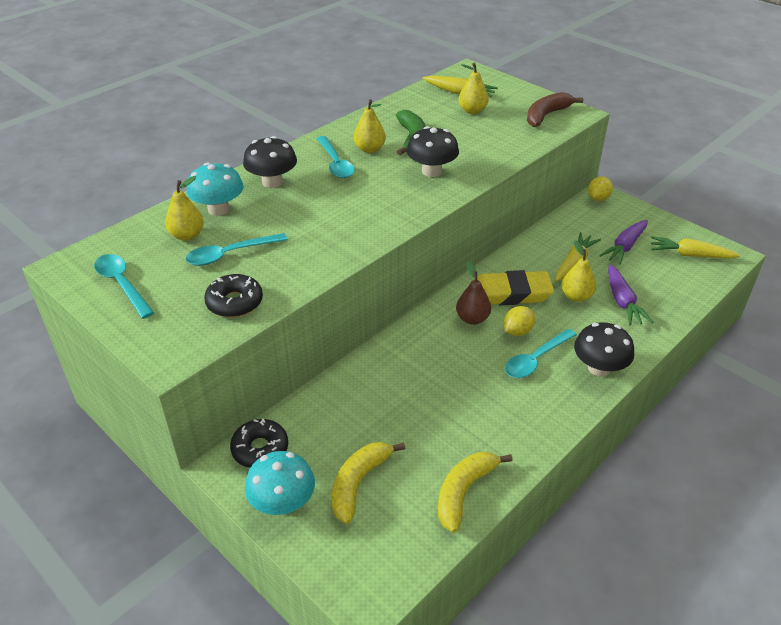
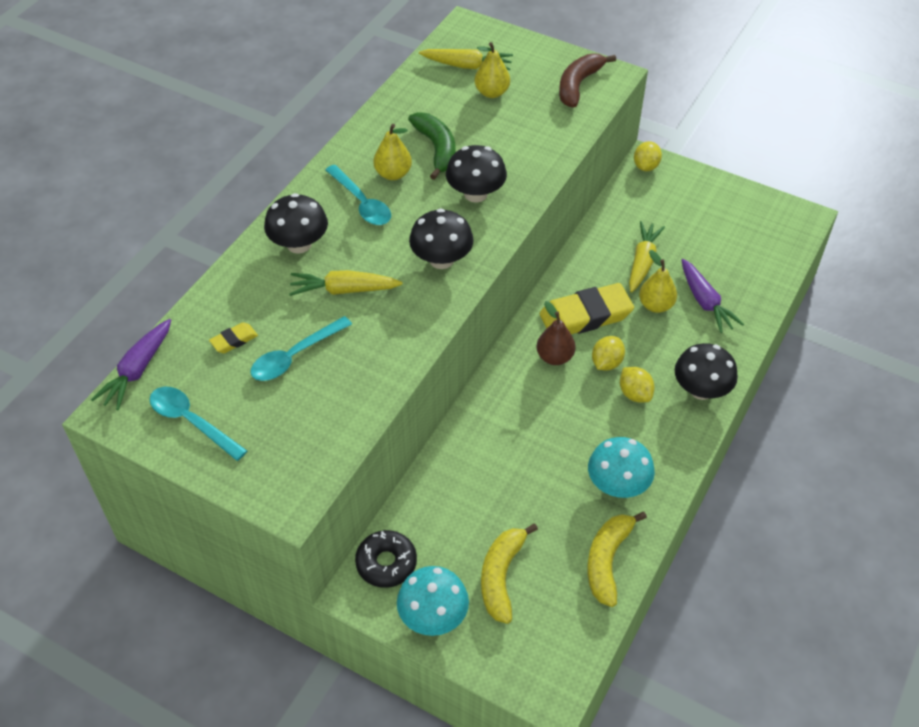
camera: 15 degrees left, 10 degrees up
yellow pear [165,176,204,241] -> yellow eraser [209,322,258,353]
turquoise mushroom [187,163,243,216] -> turquoise mushroom moved to [588,437,655,498]
black donut [204,274,263,317] -> none
turquoise spoon [505,329,577,378] -> yellow lemon [620,367,655,403]
purple carrot [599,220,648,265] -> purple carrot moved to [91,319,171,410]
yellow carrot [651,236,740,259] -> yellow carrot moved to [289,270,403,296]
none -> black mushroom [409,208,474,269]

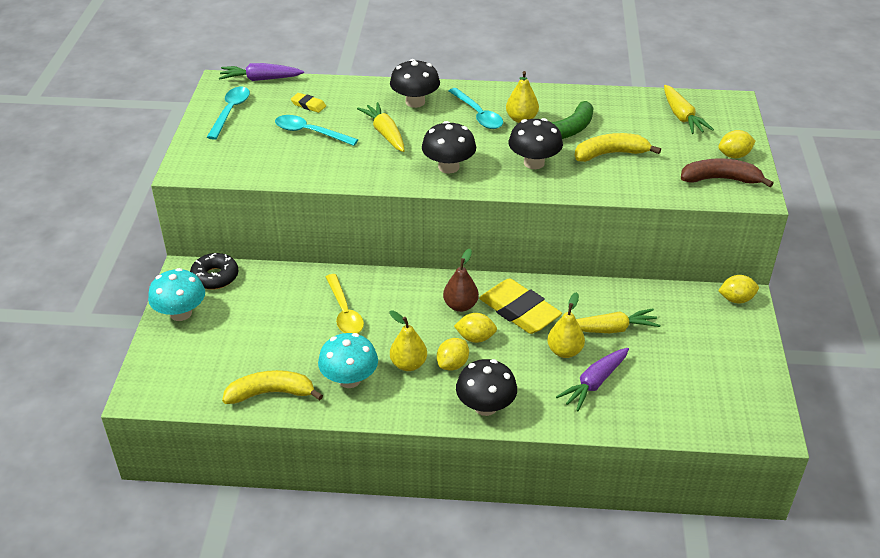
camera: 65 degrees right, 10 degrees down
turquoise spoon [325,165,391,225] -> turquoise spoon turned 60 degrees counterclockwise [449,88,503,129]
yellow pear [474,42,510,98] -> yellow pear moved to [390,310,427,371]
yellow banana [481,523,538,624] -> yellow banana moved to [575,133,661,162]
none -> yellow spoon [326,274,364,333]
none -> yellow lemon [718,130,756,158]

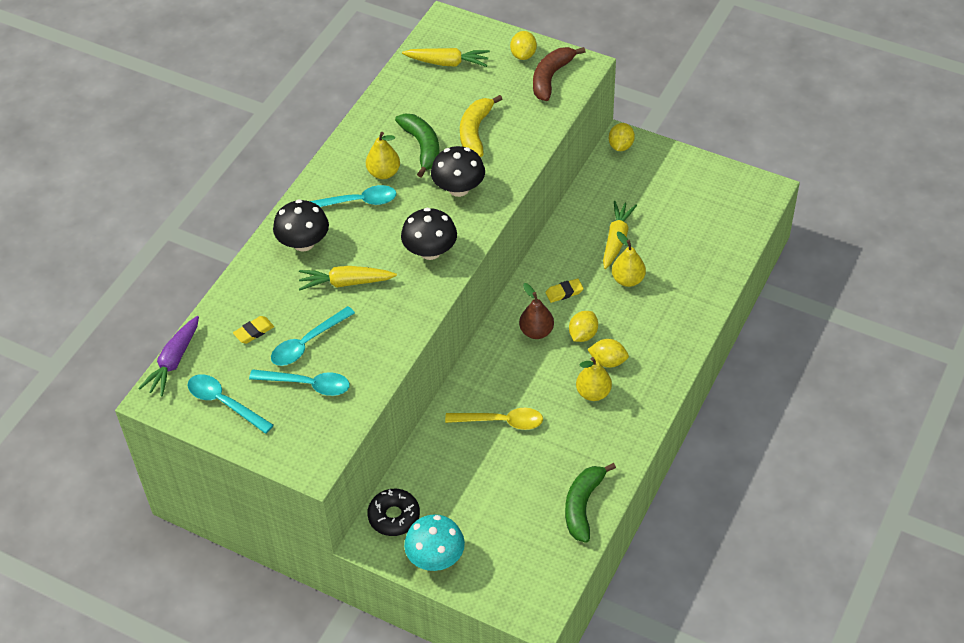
camera: 65 degrees left, 10 degrees up
yellow banana [222,370,323,404] -> green banana [565,463,616,543]
turquoise mushroom [318,333,378,388] -> none
yellow lemon [437,338,469,371] -> yellow lemon turned 45 degrees counterclockwise [587,339,629,368]
black mushroom [456,359,517,416] -> none
yellow eraser [479,278,562,334] -> yellow eraser [545,278,584,303], size x0.45
purple carrot [556,348,629,411] -> none
none -> turquoise spoon [249,370,350,396]

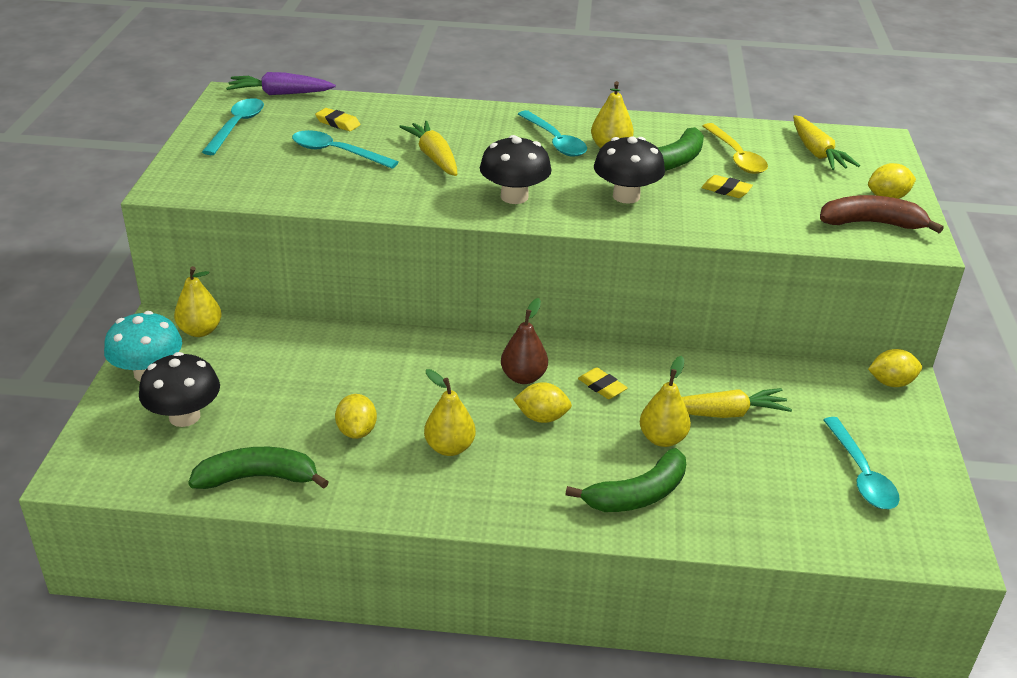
camera: 65 degrees right, 15 degrees down
turquoise spoon [249,370,350,396] -> turquoise spoon moved to [823,417,900,509]
black mushroom [273,200,329,252] -> black mushroom moved to [139,352,220,427]
black donut [367,489,420,536] -> yellow pear [174,266,221,337]
yellow spoon [445,408,543,430] -> yellow spoon moved to [703,123,768,174]
yellow banana [460,95,502,157] -> yellow eraser [702,175,753,198]
yellow lemon [587,339,629,368] -> yellow lemon moved to [335,394,377,439]
none -> green banana [565,448,686,512]

